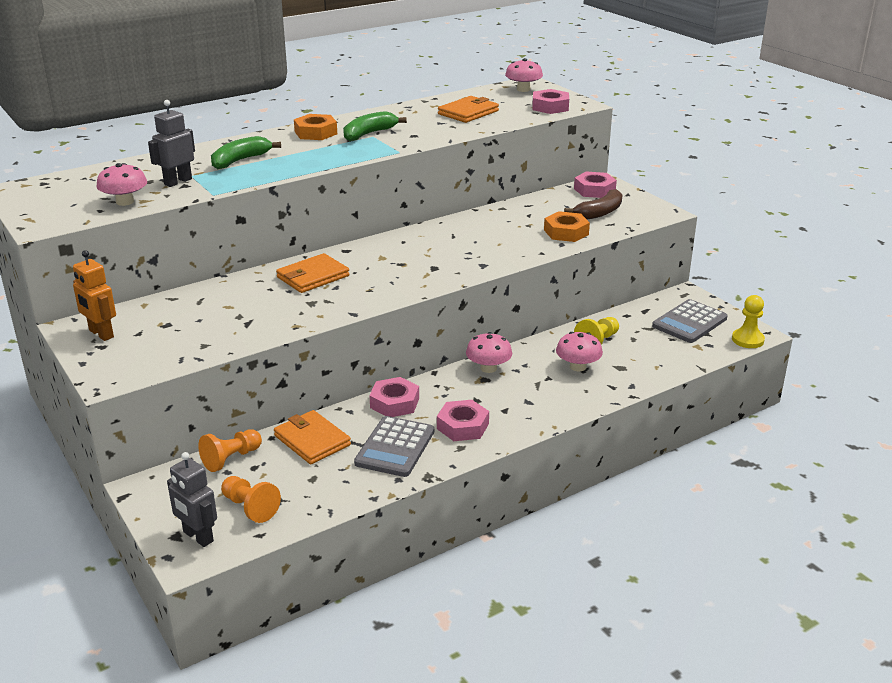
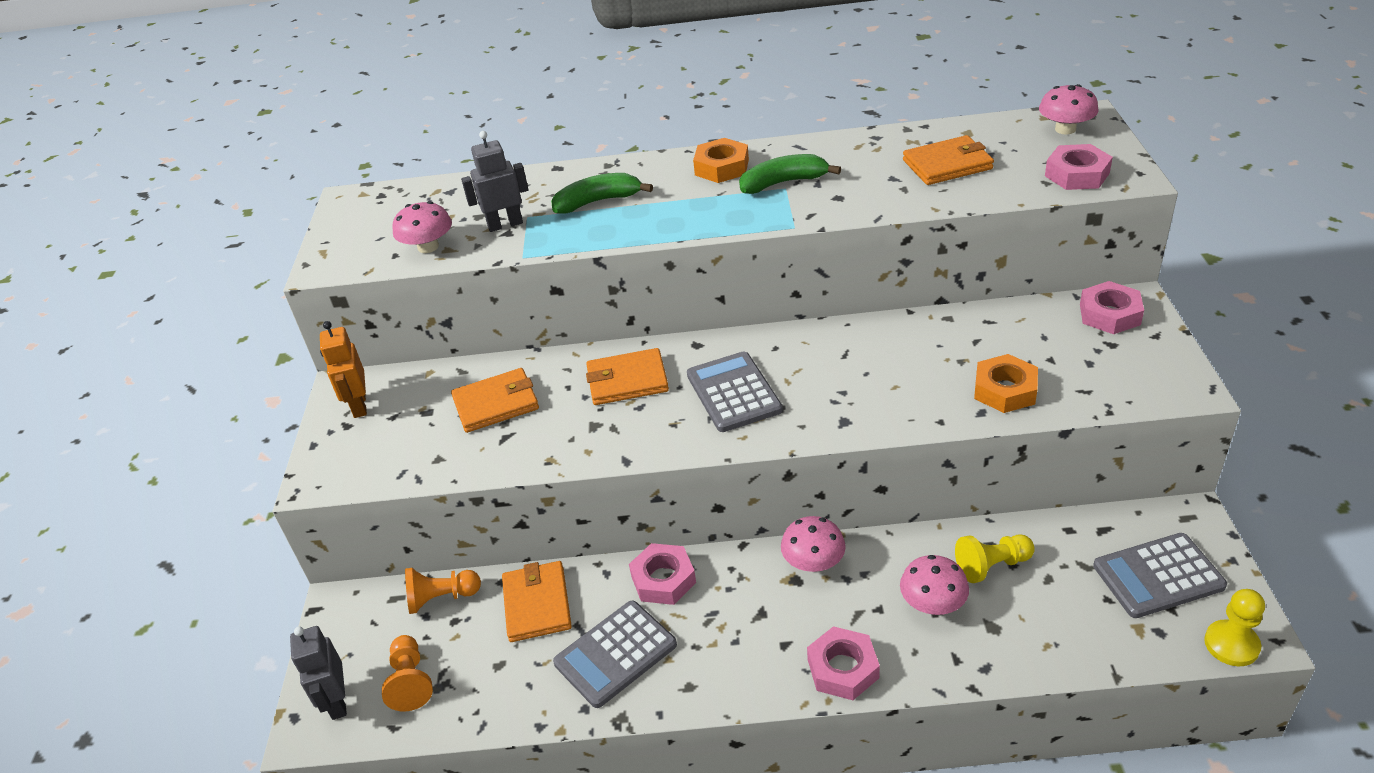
camera: 35 degrees right, 10 degrees up
pink nut [437,400,489,441] -> pink nut moved to [807,626,880,700]
brown banana [564,189,622,219] -> none
none -> orange wallet [451,368,539,433]
none -> grey calculator [687,351,783,432]

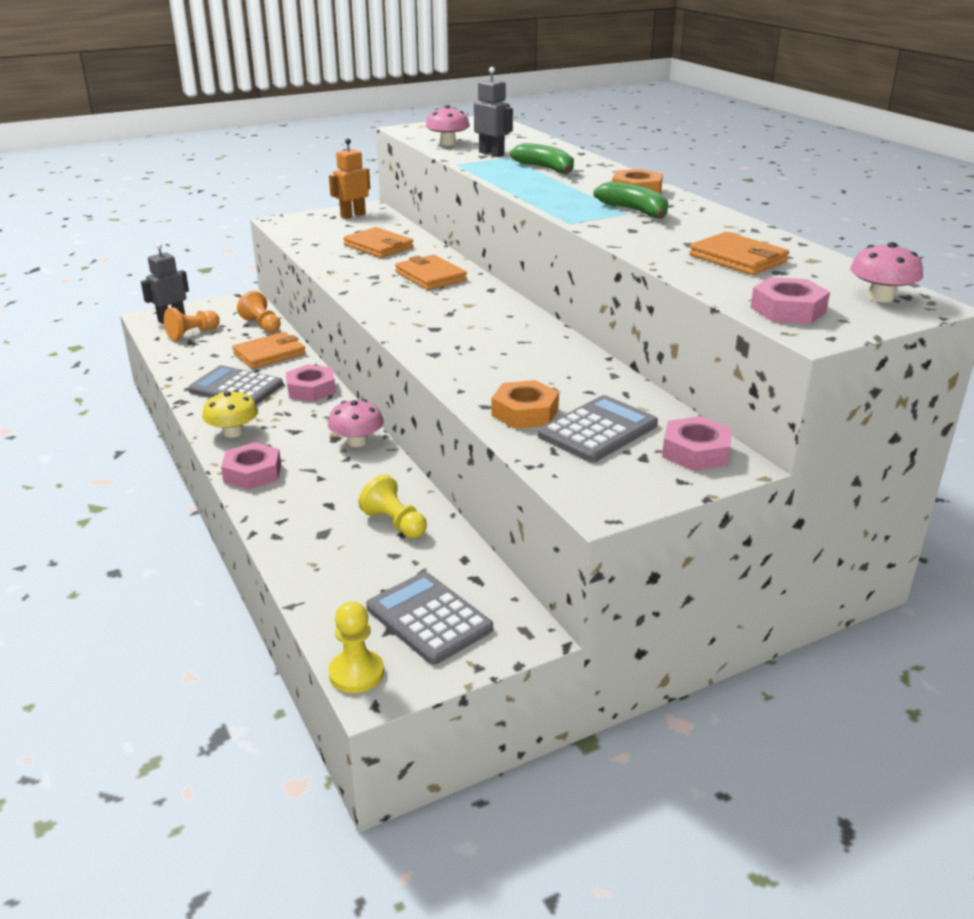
camera: 60 degrees right, 10 degrees down
grey calculator [687,351,783,432] -> grey calculator moved to [538,395,658,462]
pink mushroom [900,555,969,615] -> none
none -> yellow mushroom [202,390,258,438]

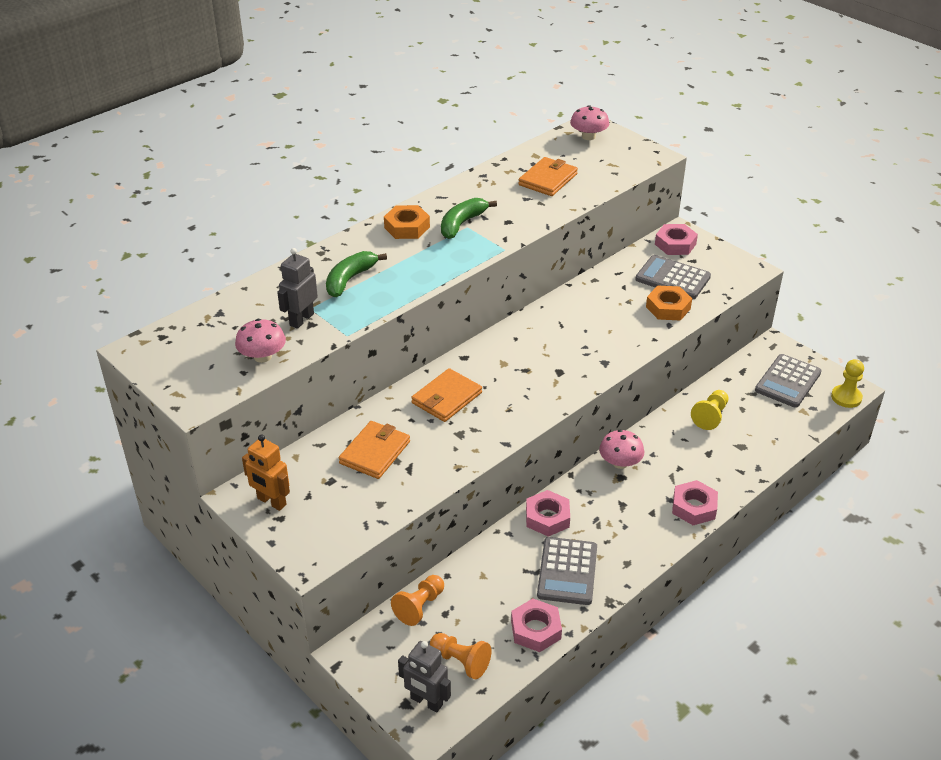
camera: 105 degrees left, 10 degrees up
yellow mushroom [202,390,258,438] -> none
orange wallet [232,332,306,369] -> none
pink nut [750,277,830,324] -> pink nut moved to [511,599,562,652]

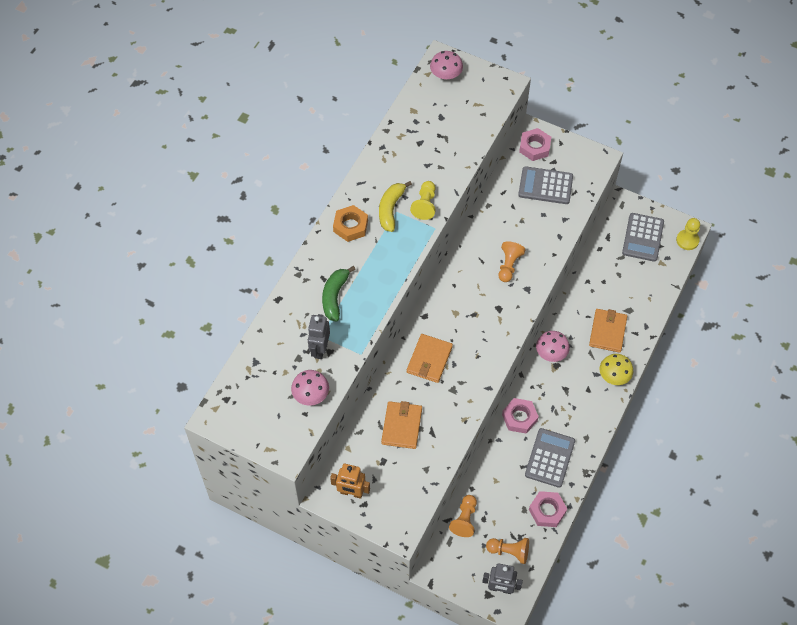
camera: 20 degrees left, 20 degrees up
green banana [441,198,497,239] -> yellow banana [379,181,412,232]
orange wallet [518,157,578,196] -> orange wallet moved to [589,309,627,353]
grey calculator [537,537,597,605] -> grey calculator turned 150 degrees counterclockwise [525,428,575,488]
orange nut [646,285,692,321] -> none
pink nut [672,480,718,525] -> yellow mushroom [599,354,633,385]
yellow pawn [691,390,728,430] -> yellow pawn moved to [410,181,436,220]
none -> orange pawn [499,241,525,282]

